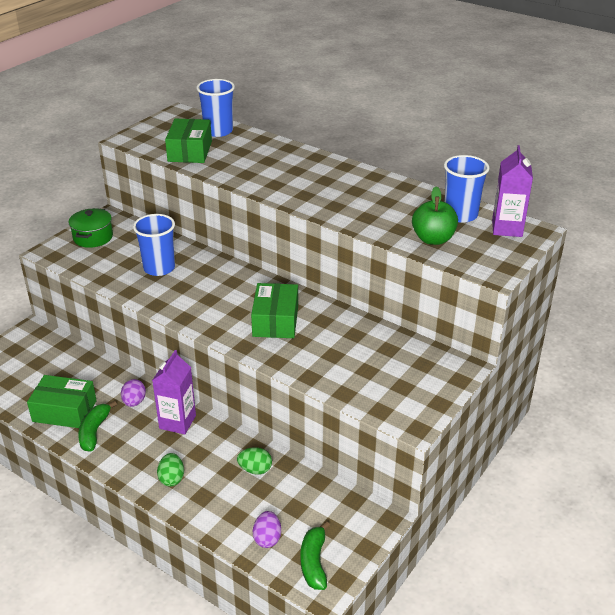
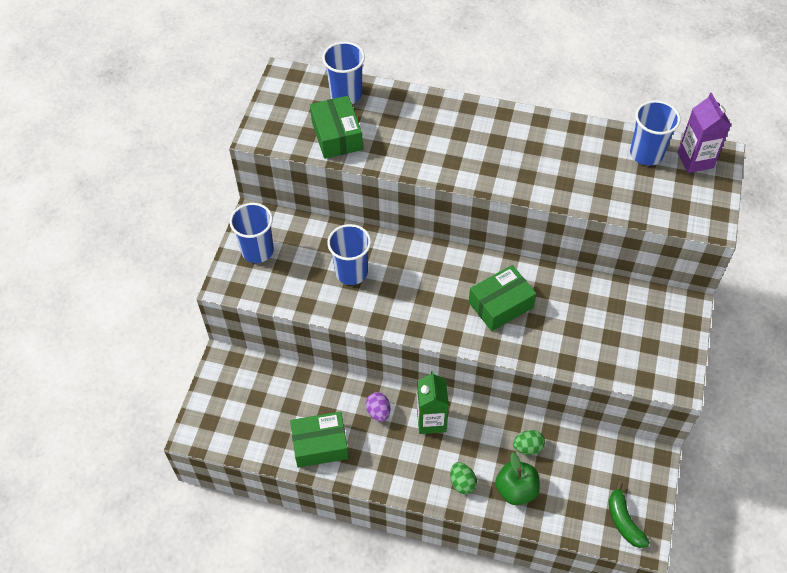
camera: 20 degrees left, 20 degrees up
green pot [69,208,113,248] -> blue cup [230,203,274,263]
green banana [78,401,117,452] -> none
purple carton [152,350,196,434] -> green carton [417,371,449,434]
green box [251,283,298,338] -> green box turned 75 degrees clockwise [469,265,536,331]
purple egg [253,511,281,548] -> none
green apple [412,186,458,245] -> green apple moved to [495,452,540,505]

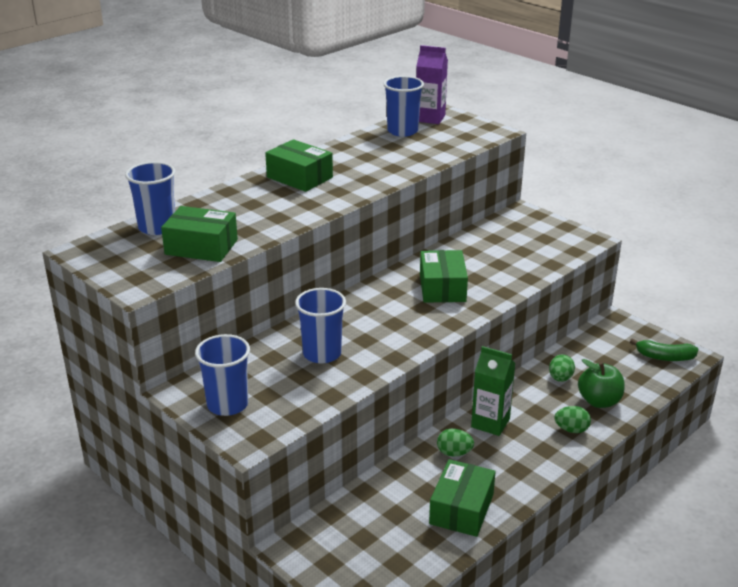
camera: 60 degrees left, 25 degrees down
purple egg [366,392,390,422] -> green egg [437,429,474,457]
none -> green box [265,139,333,192]

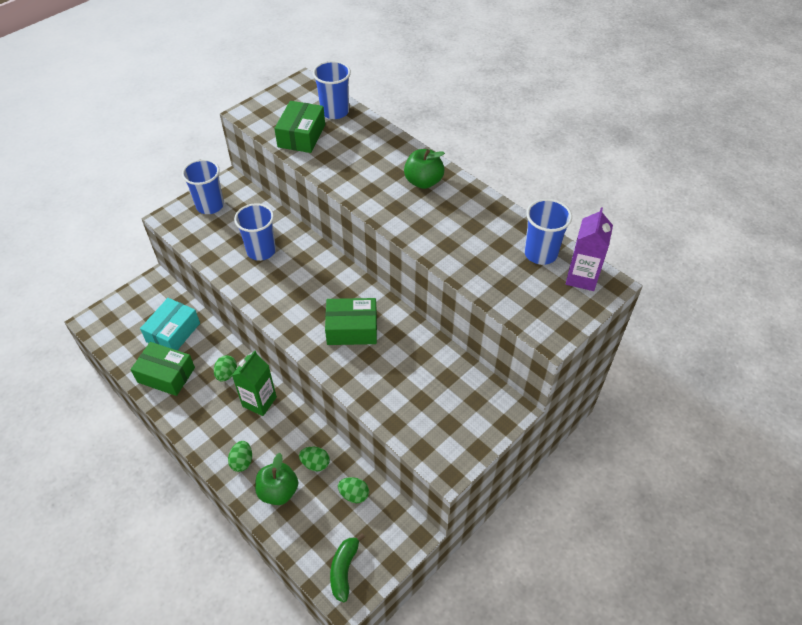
camera: 90 degrees right, 20 degrees up
green box [265,139,333,192] -> green apple [404,149,445,189]
none -> turquoise box [140,298,200,350]
none -> green egg [338,477,369,503]

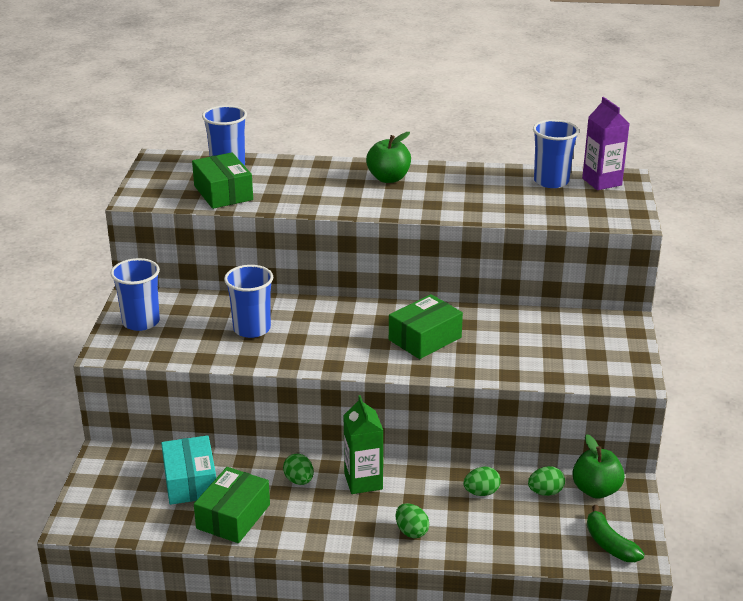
camera: 40 degrees left, 20 degrees down
green box [130,342,195,396] -> green box turned 45 degrees counterclockwise [194,467,270,543]
green apple [255,453,298,505] -> green apple moved to [572,434,625,499]

